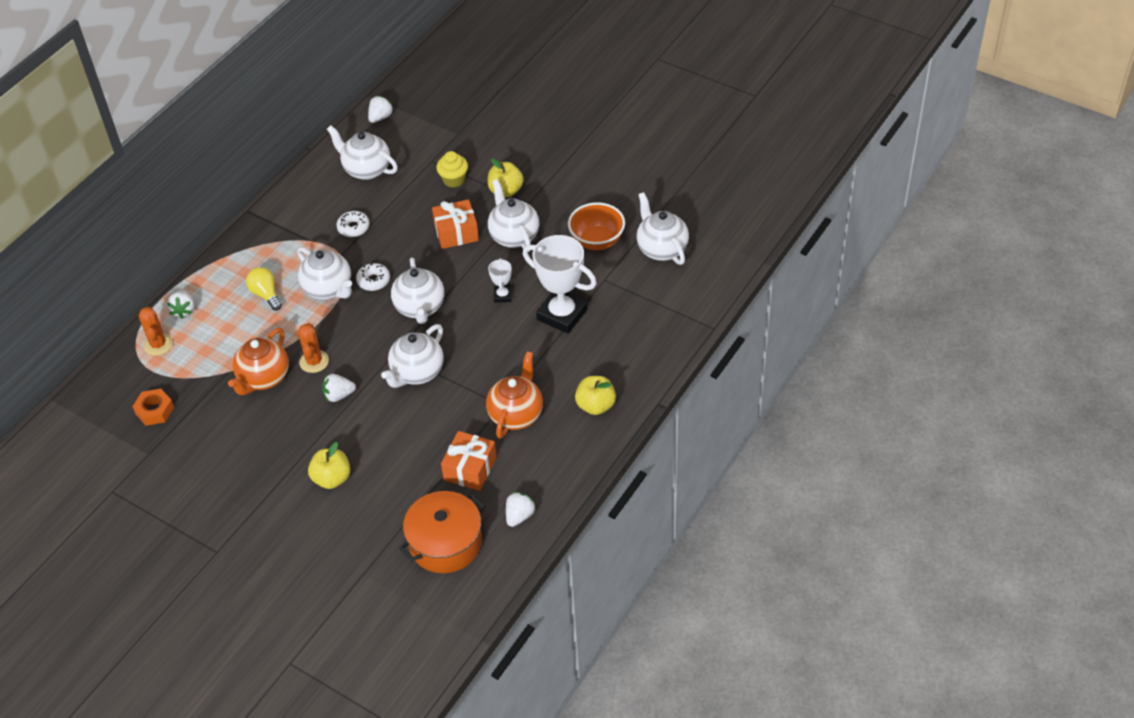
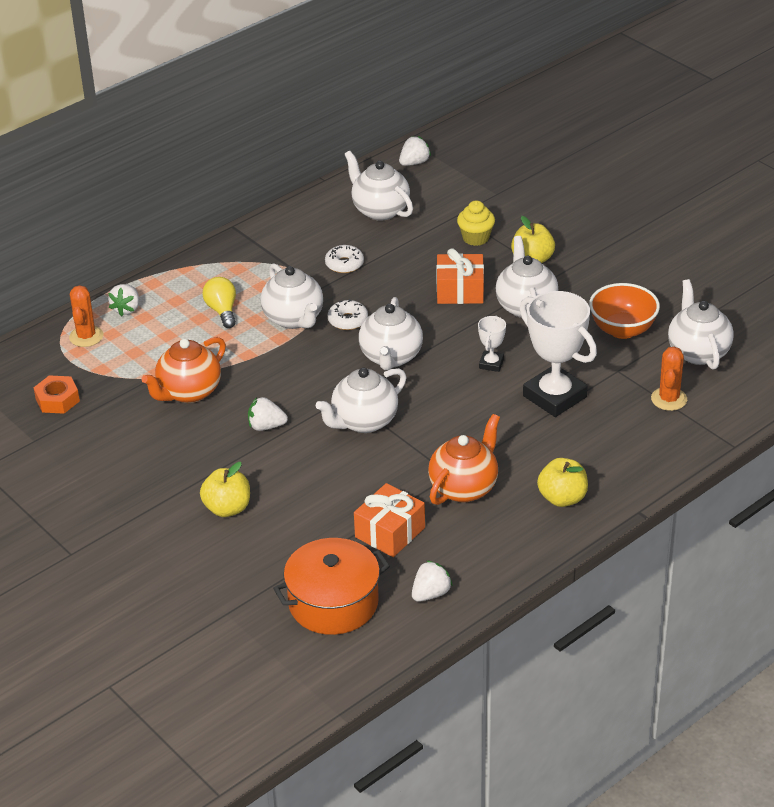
camera: 15 degrees right, 10 degrees down
orange cactus [298,323,329,373] -> orange cactus moved to [651,347,687,411]

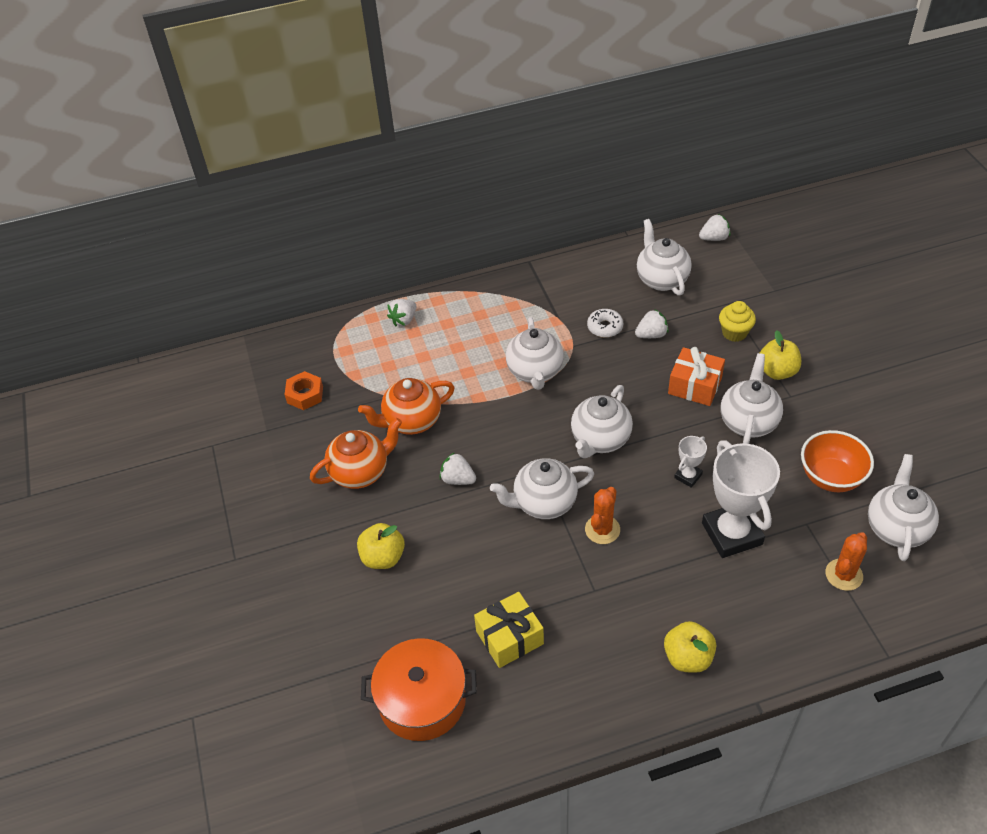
camera: 25 degrees right, 10 degrees up
orange cactus [69,285,103,347] -> orange cactus moved to [585,487,620,544]
yellow light bulb [202,277,236,328] -> none
white donut [328,299,368,330] -> none
orange gift [354,483,425,557] -> yellow gift [474,592,544,668]
white strawberry [412,560,453,602] -> white strawberry moved to [635,309,669,338]
orange teapot [428,414,500,505] -> orange teapot moved to [310,418,402,489]

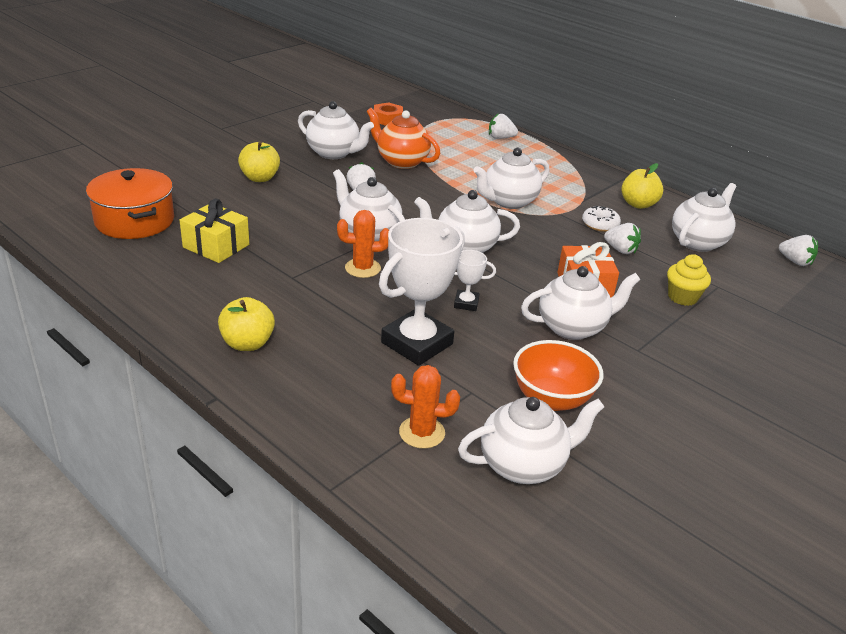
camera: 55 degrees right, 15 degrees down
orange teapot [310,418,402,489] -> white teapot [298,101,374,159]
yellow apple [760,330,801,380] -> yellow apple moved to [621,163,663,209]

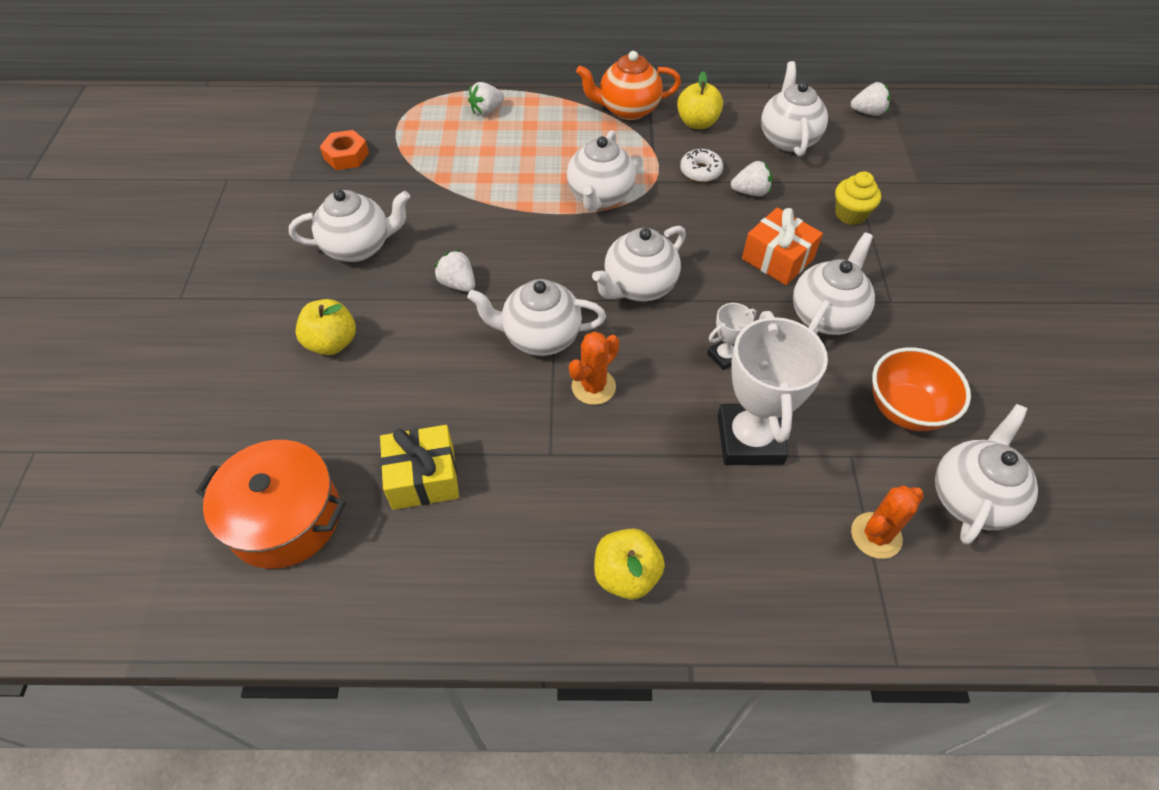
camera: 40 degrees left, 20 degrees up
orange teapot [366,108,440,169] -> orange teapot moved to [576,51,681,120]

